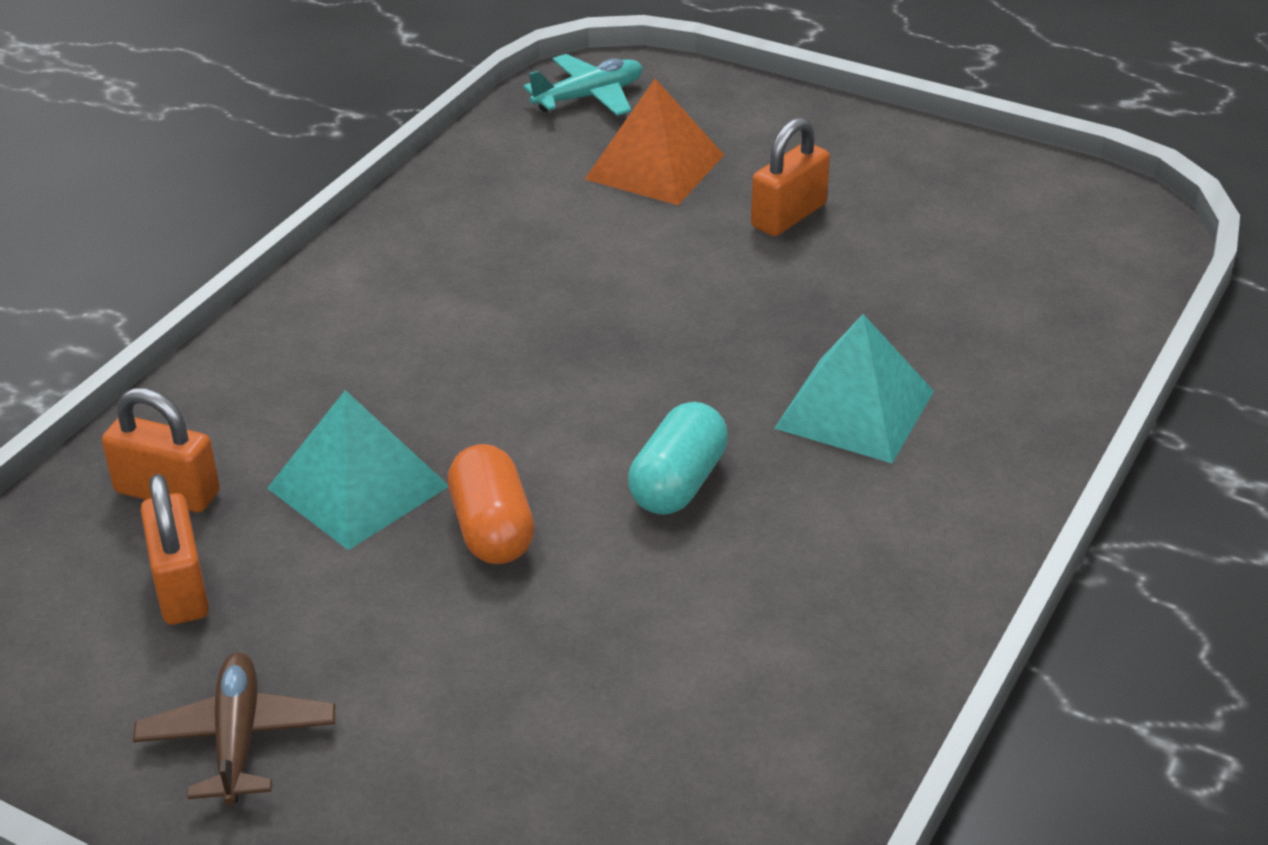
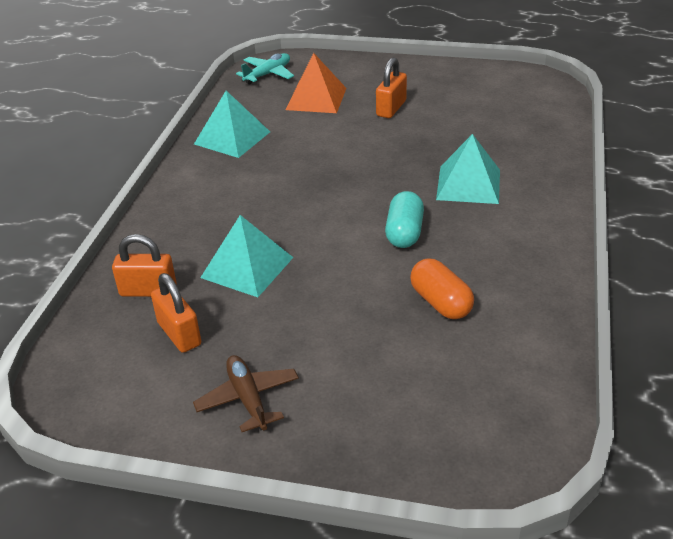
camera: 15 degrees left, 0 degrees up
orange capsule [448,444,535,564] -> orange capsule moved to [410,258,474,319]
none -> turquoise pyramid [194,91,270,158]

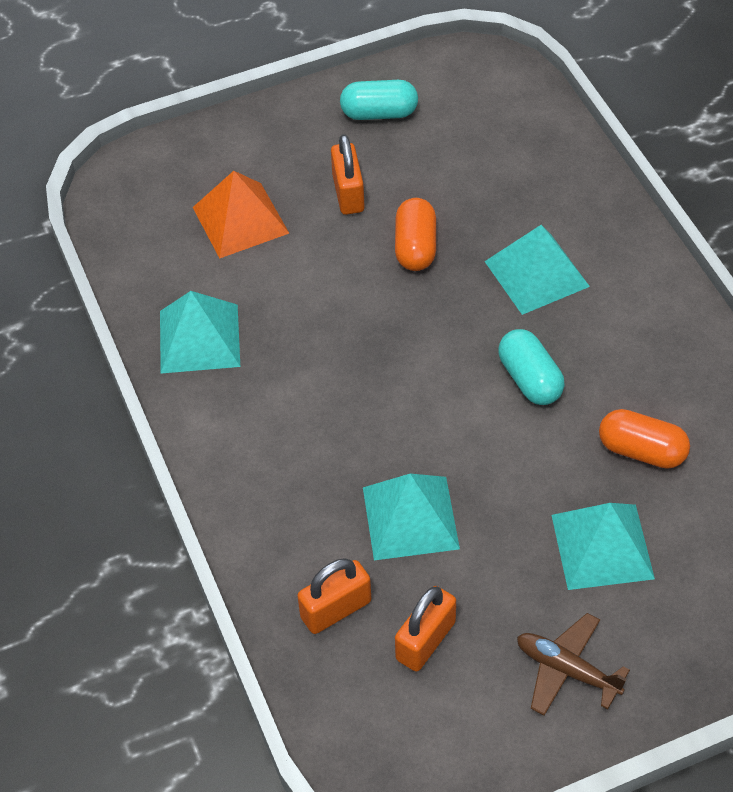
camera: 35 degrees left, 15 degrees up
orange padlock [151,273,201,353] -> orange padlock turned 75 degrees counterclockwise [395,586,456,672]
turquoise plane [236,53,294,85] -> none
none -> turquoise capsule [340,80,418,120]
none -> orange capsule [395,198,436,271]
none -> turquoise pyramid [551,503,655,590]

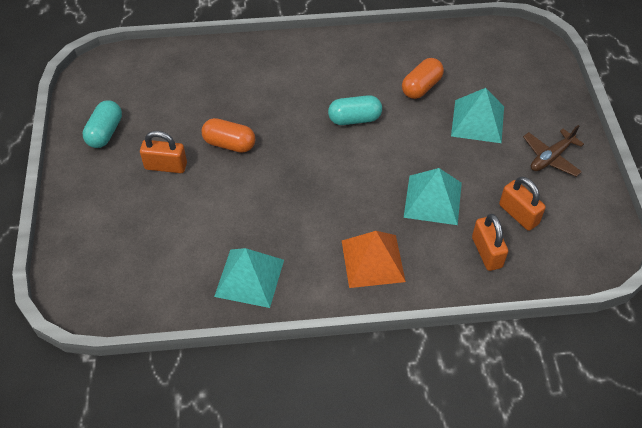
camera: 75 degrees left, 0 degrees up
orange pyramid [193,171,289,259] -> orange pyramid moved to [342,231,406,288]
turquoise pyramid [485,225,590,315] -> none

